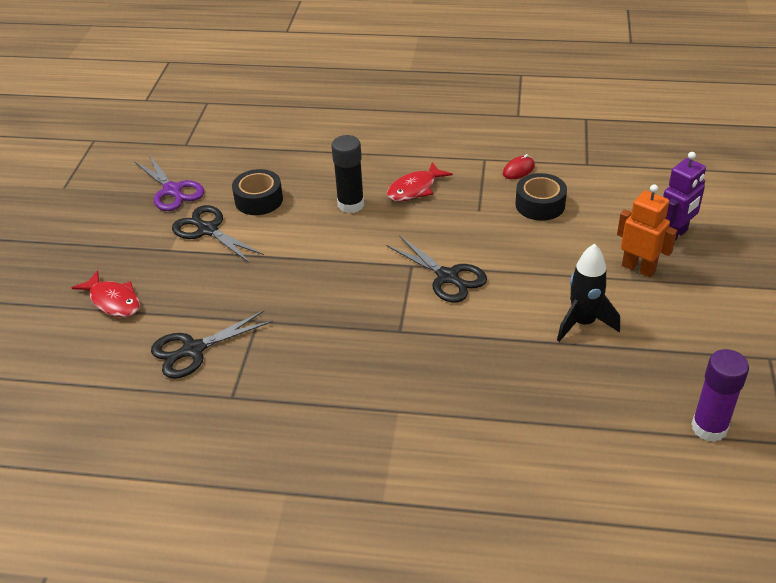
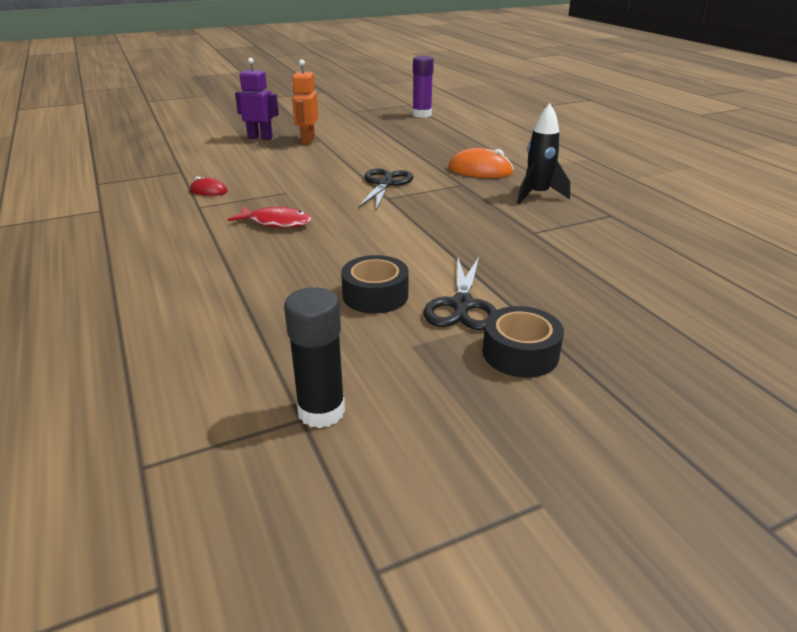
camera: 125 degrees left, 10 degrees down
red fish [71,270,140,317] -> none
purple scissors [134,155,204,211] -> none
black scissors [151,310,273,378] -> none
black glue stick [331,135,364,213] -> black glue stick moved to [284,287,345,428]
black tape [515,173,567,221] -> black tape moved to [483,306,564,378]
black rocket [557,244,620,342] -> black rocket moved to [517,103,570,204]
none -> orange mouse [449,148,514,178]

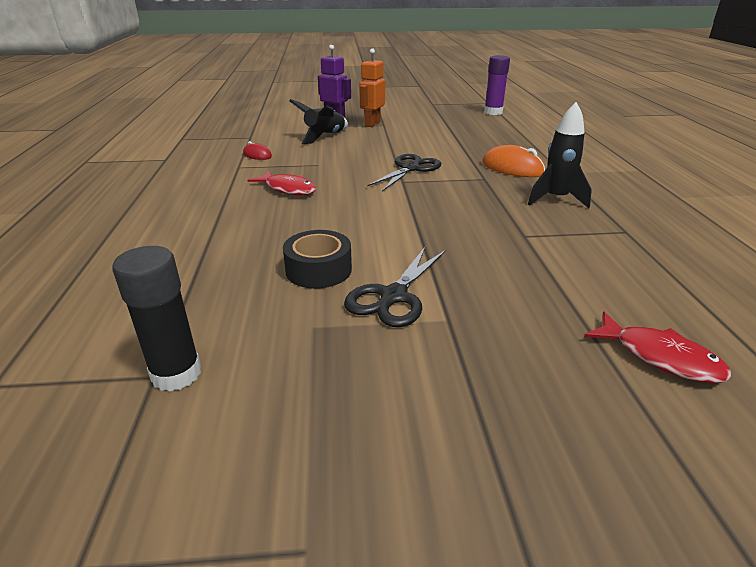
camera: 20 degrees right, 0 degrees up
black tape [483,306,564,378] -> none
none -> black rocket [289,99,348,144]
none -> red fish [584,311,732,383]

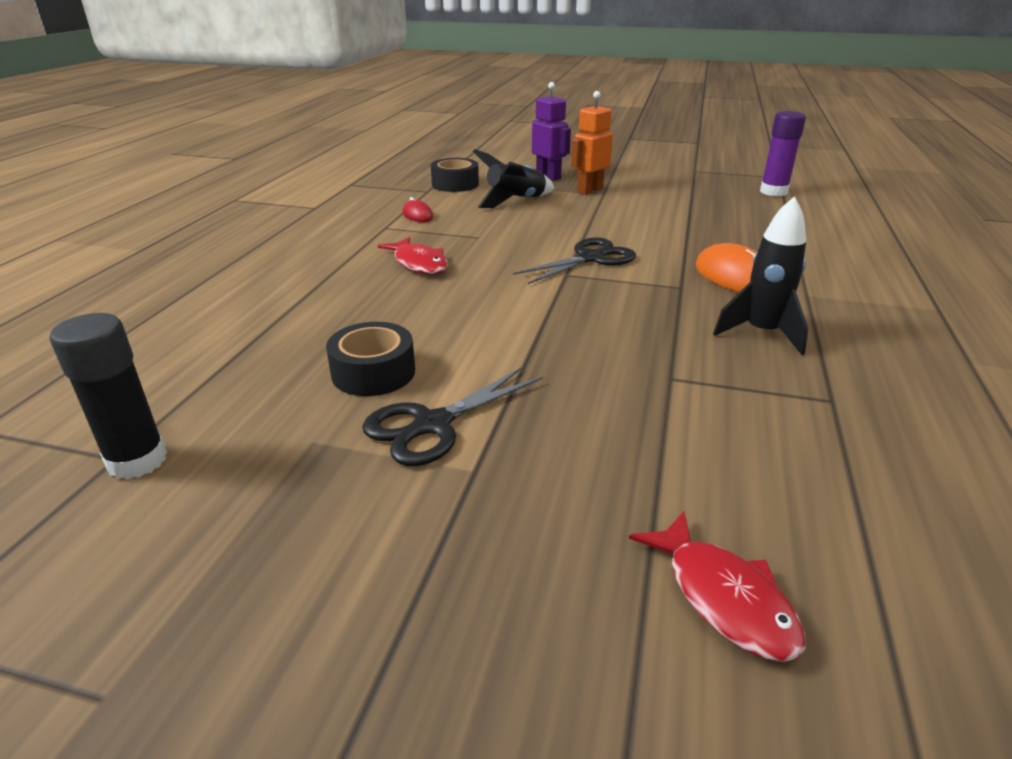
camera: 20 degrees right, 0 degrees up
none -> black tape [431,158,479,192]

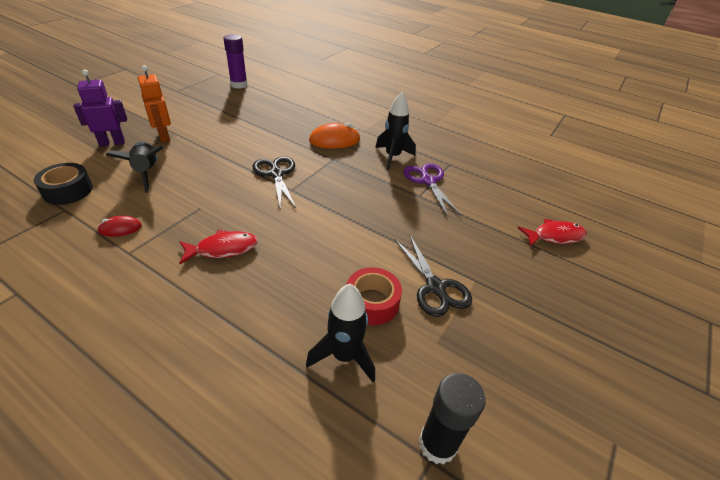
camera: 75 degrees left, 10 degrees up
black tape [326,322,415,396] -> red tape [347,267,402,325]
none -> black rocket [306,284,375,382]
none -> purple scissors [403,163,461,217]

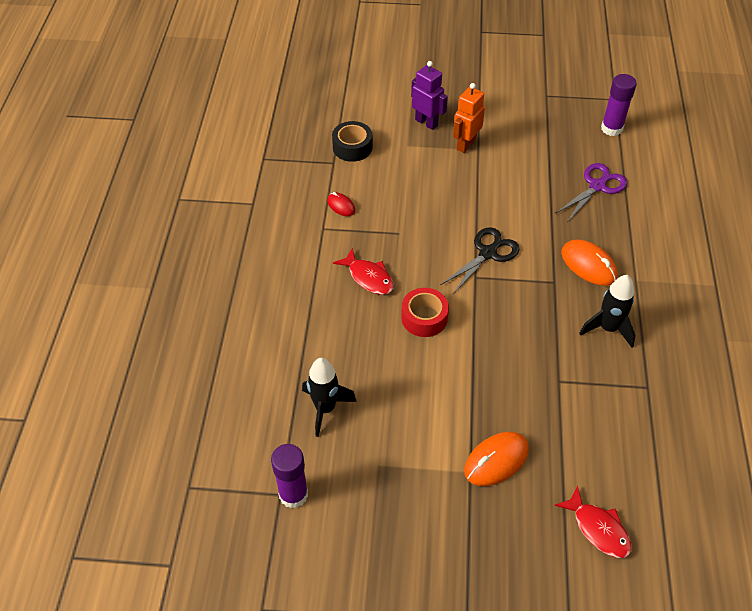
camera: 65 degrees right, 10 degrees up
black rocket [106,142,163,193] -> none
red tape [347,267,402,325] -> red tape moved to [401,288,449,337]
black scissors [395,236,472,317] -> none
purple scissors [403,163,461,217] -> purple scissors moved to [555,163,627,221]
black glue stick [419,373,485,465] -> purple glue stick [271,444,308,509]
none -> orange mouse [464,432,529,486]

